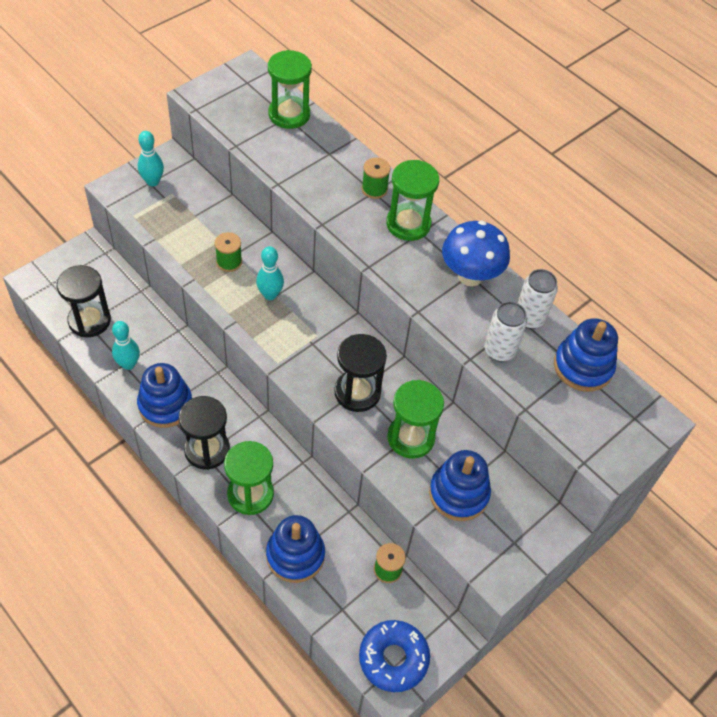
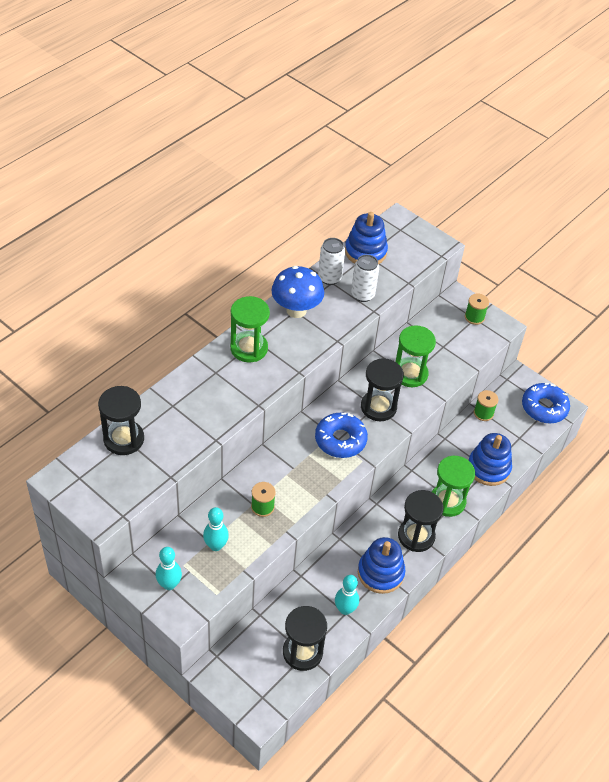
camera: 95 degrees left, 5 degrees down
turquoise bowling pin [256,246,284,300] -> turquoise bowling pin moved to [203,507,229,551]
green hourglass [268,50,312,129] -> black hourglass [98,386,144,455]
green spool [362,158,390,199] -> green spool moved to [465,294,489,325]
blue stacking toy [429,450,491,521] -> none
none -> blue donut [315,413,368,458]

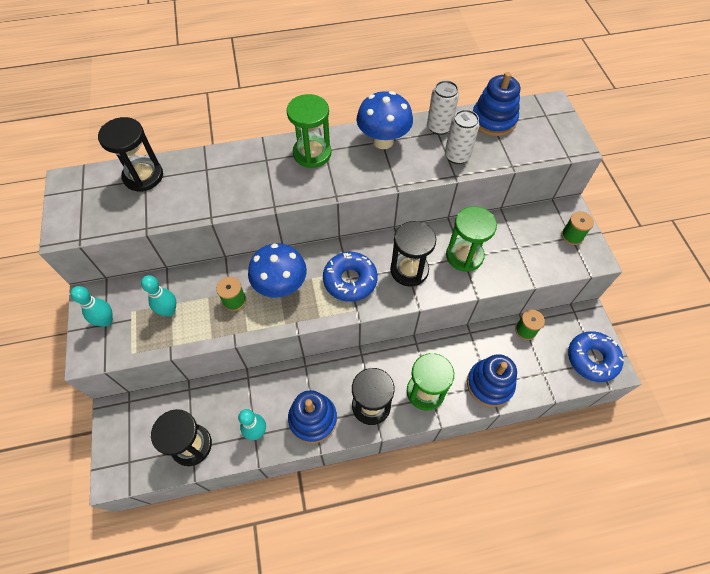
camera: 40 degrees right, 10 degrees up
none -> blue mushroom [248,243,307,298]

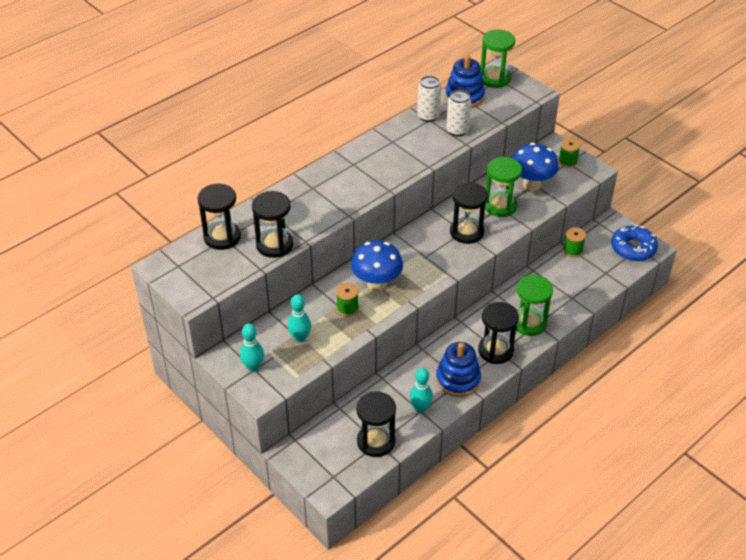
camera: 30 degrees left, 15 degrees down
green hourglass [287,94,331,168] -> green hourglass moved to [481,30,515,88]
blue donut [323,252,378,302] -> none
blue mushroom [356,91,413,149] -> blue mushroom moved to [513,142,559,191]
blue stacking toy [467,354,517,407] -> none
none -> black hourglass [252,191,293,258]

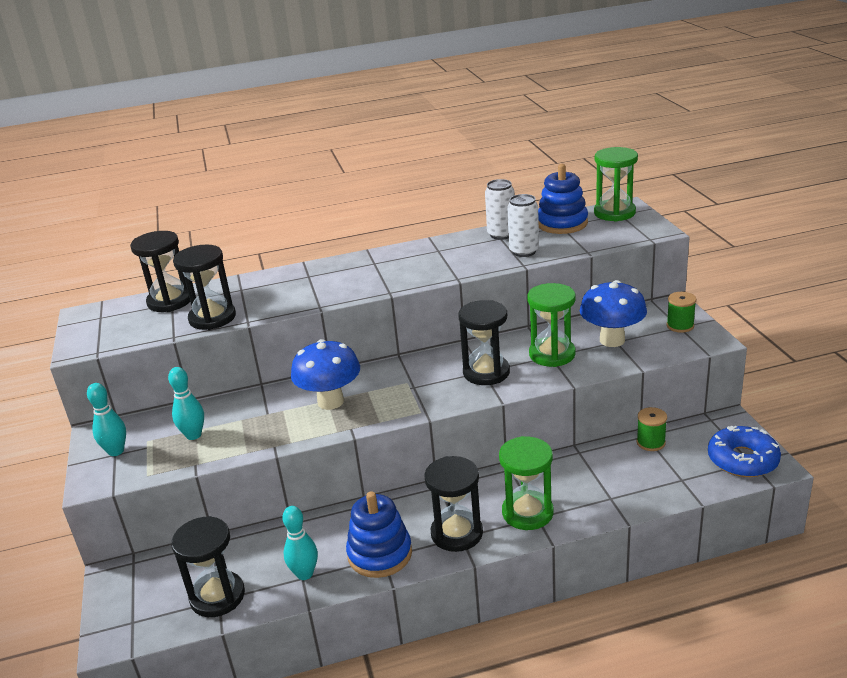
camera: 30 degrees right, 15 degrees down
green spool [336,283,359,317] -> none

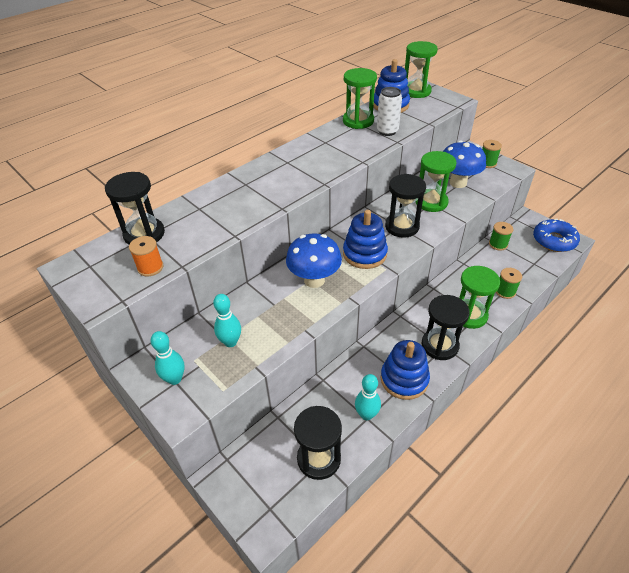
camera: 30 degrees left, 15 degrees up
black hourglass [173,245,236,330] -> none
white can [485,179,515,240] -> green hourglass [343,68,377,129]
none -> orange spool [129,236,163,276]
none -> blue stacking toy [343,210,388,269]
none -> green spool [496,268,522,299]

